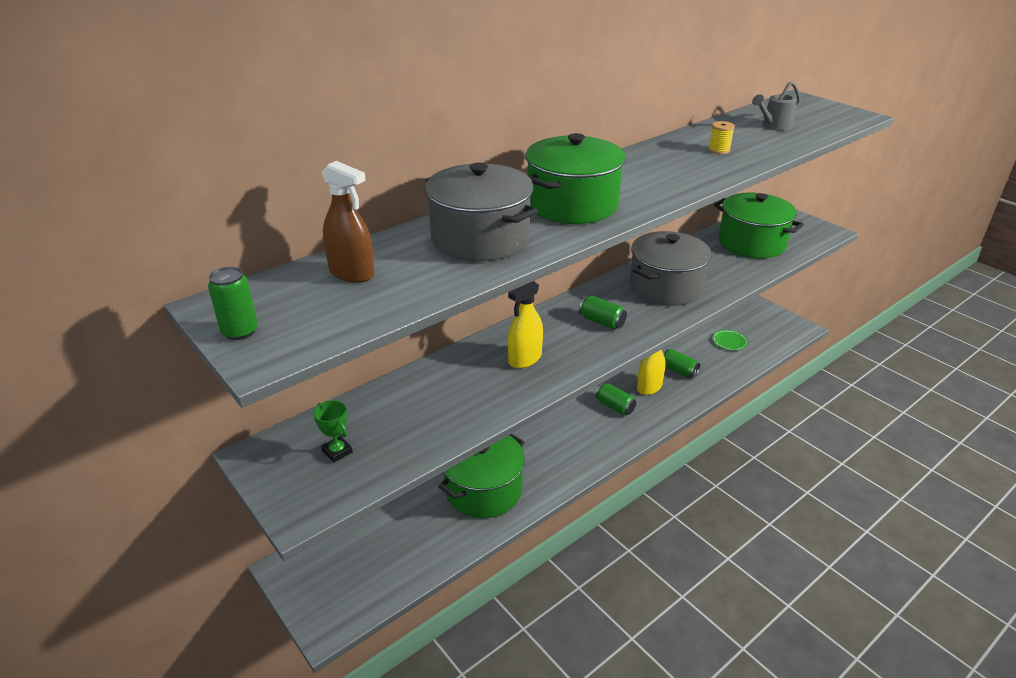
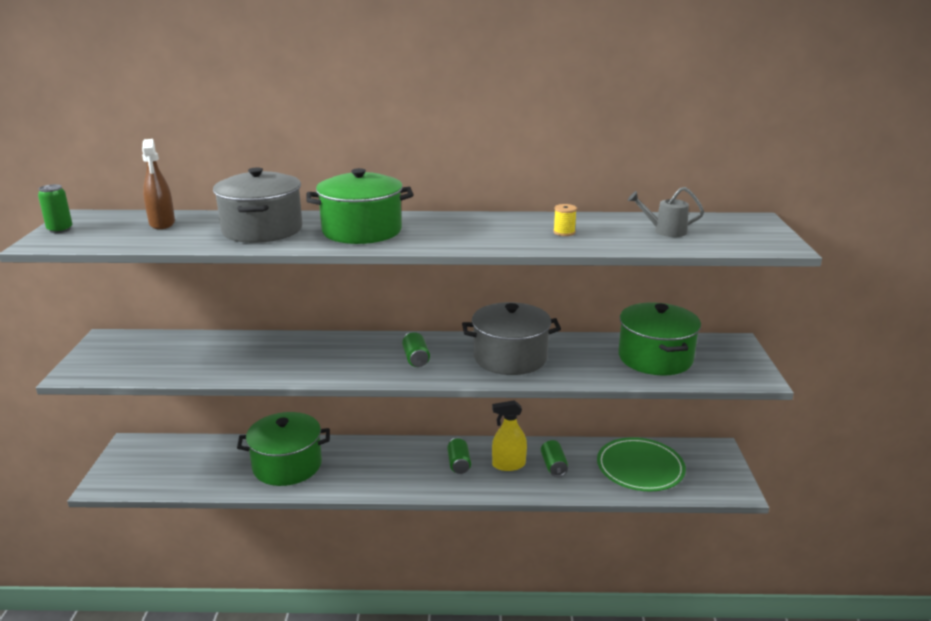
camera: 40 degrees right, 10 degrees down
green trophy [313,400,353,463] -> none
yellow spray bottle [508,281,543,369] -> none
green plate [712,330,748,351] -> green plate [597,437,686,491], size x2.20

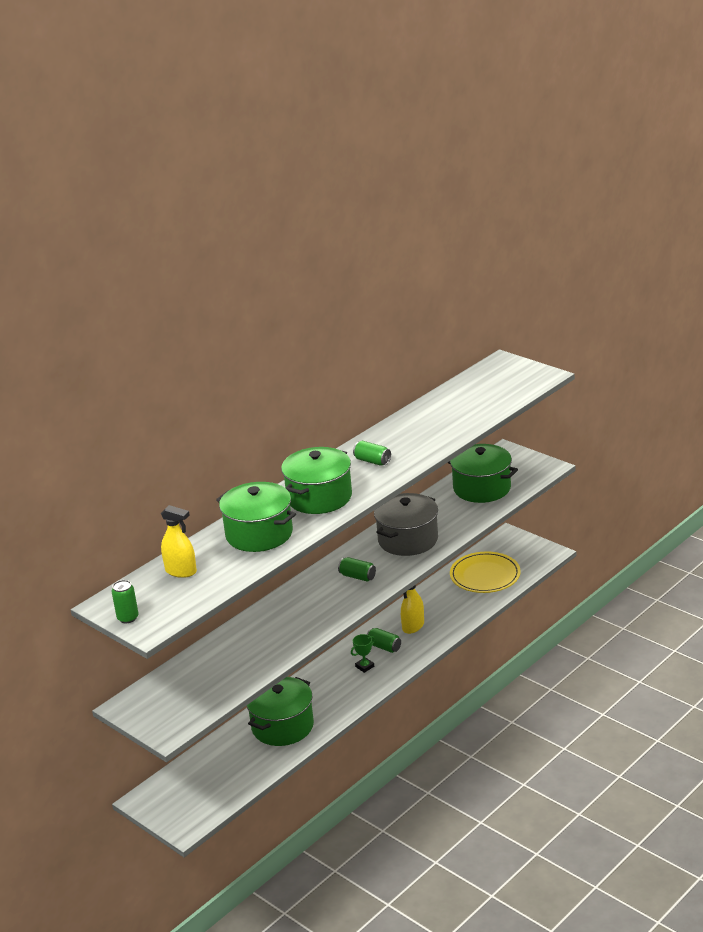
camera: 45 degrees left, 5 degrees up
brown spray bottle [142,139,175,229] -> yellow spray bottle [161,505,197,578]
grey pot [213,167,302,243] -> green pot [216,482,296,552]
green can [541,440,568,477] -> green can moved to [353,441,391,466]
yellow spool [553,204,577,236] -> none
green plate [597,437,686,491] -> yellow plate [450,552,521,593]
grey watering can [628,187,704,237] -> none
none -> green trophy [351,634,375,673]

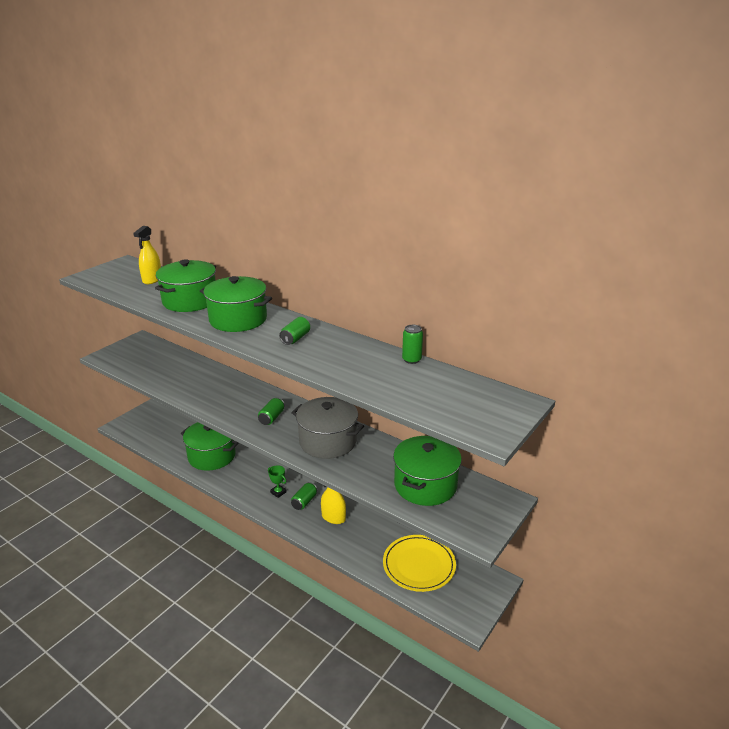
camera: 80 degrees right, 0 degrees up
green can [112,580,139,623] -> green can moved to [402,325,423,364]

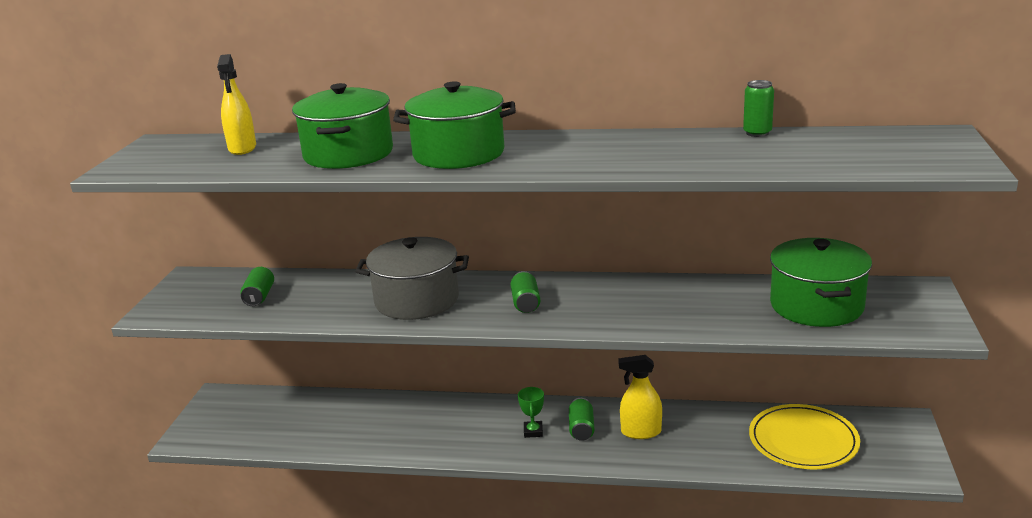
camera: 25 degrees left, 5 degrees down
green pot [181,422,239,471] -> none
green trophy [268,465,287,498] -> green trophy turned 75 degrees clockwise [518,387,544,438]
green can [279,317,310,345] -> green can moved to [240,267,274,306]
grey pot [291,397,364,459] -> grey pot moved to [355,237,469,320]

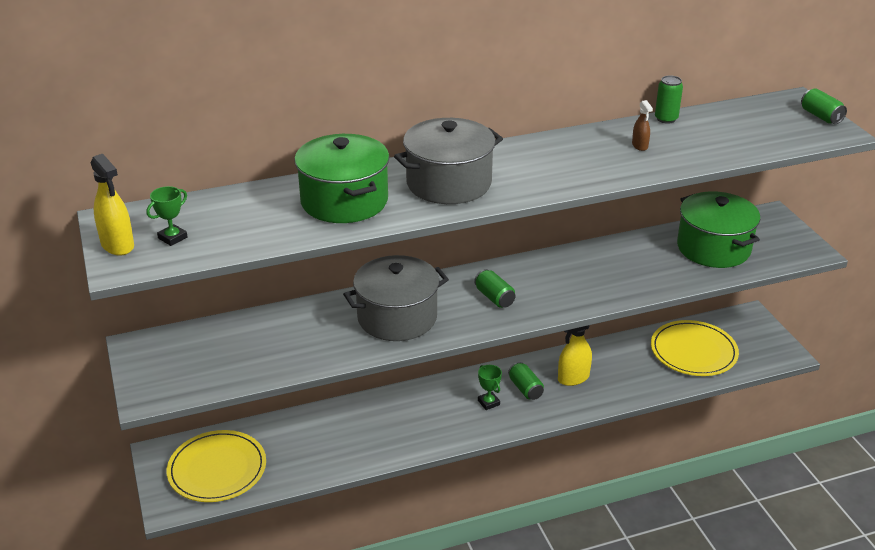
camera: 30 degrees left, 10 degrees up
yellow spray bottle [217,54,256,155] -> yellow spray bottle moved to [90,154,134,256]
green can [240,267,274,306] -> green can moved to [801,88,847,124]
green pot [393,82,516,169] -> grey pot [394,118,503,204]
none -> green trophy [147,186,188,246]
none -> yellow plate [167,430,266,502]
none -> brown spray bottle [632,100,653,151]

